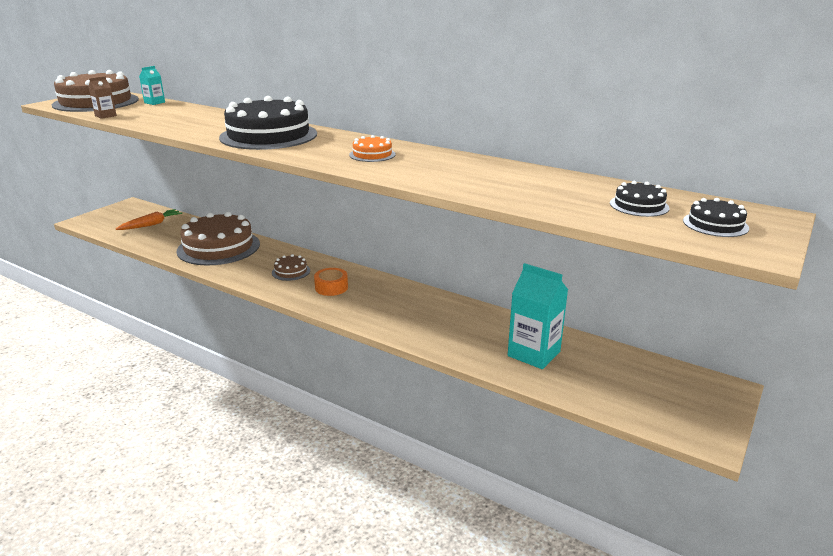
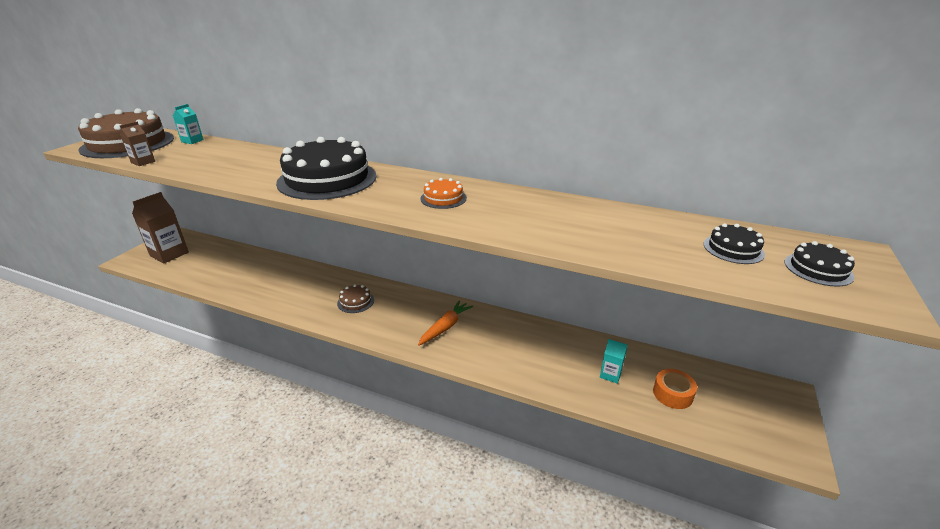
camera: 10 degrees left, 5 degrees up
orange carrot [116,209,182,230] -> orange carrot moved to [418,300,473,346]
brown cake [177,212,260,265] -> none
orange tape [314,268,348,296] -> orange tape moved to [653,369,697,409]
turquoise carton [508,263,568,369] -> turquoise carton [600,339,627,384], size x0.50
none -> brown carton [132,192,189,264]

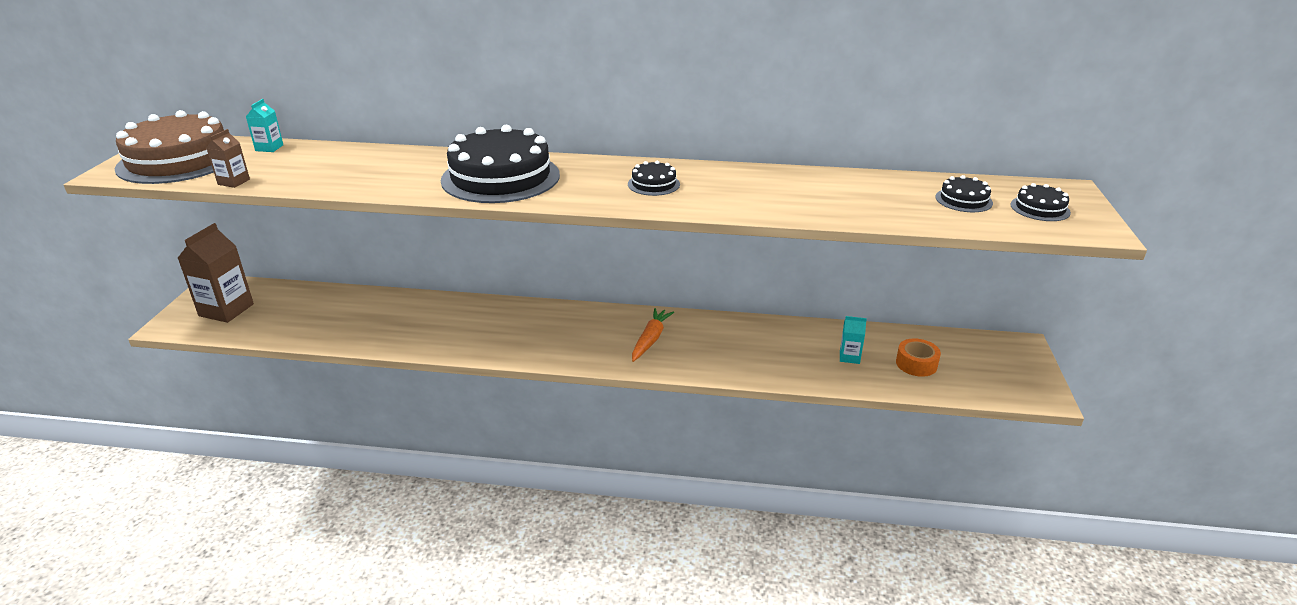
camera: 15 degrees left, 0 degrees up
brown cake [337,284,374,313] -> none
orange cake [420,178,467,209] -> black cake [628,161,680,196]

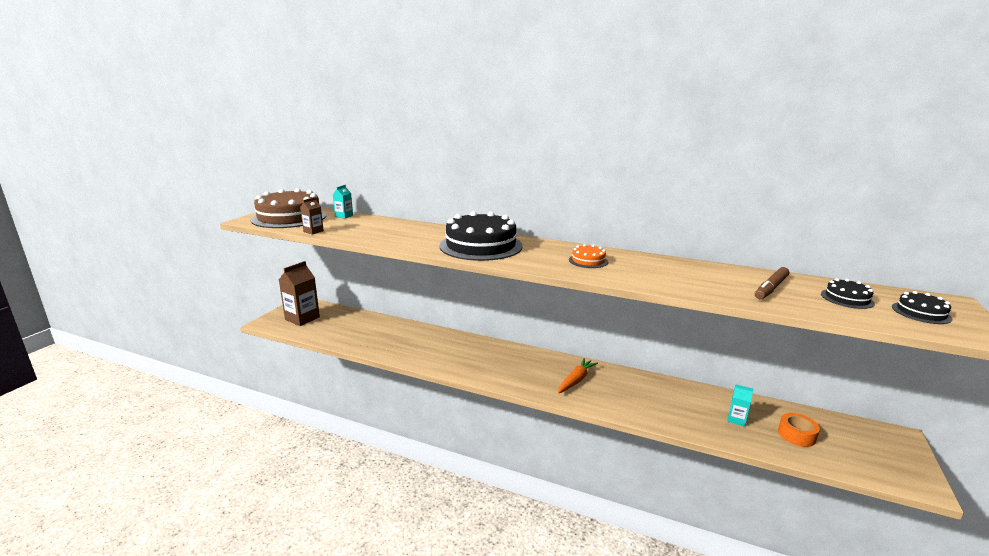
camera: 15 degrees right, 10 degrees down
black cake [628,161,680,196] -> orange cake [569,244,608,268]
none -> brown marker [755,267,789,299]

